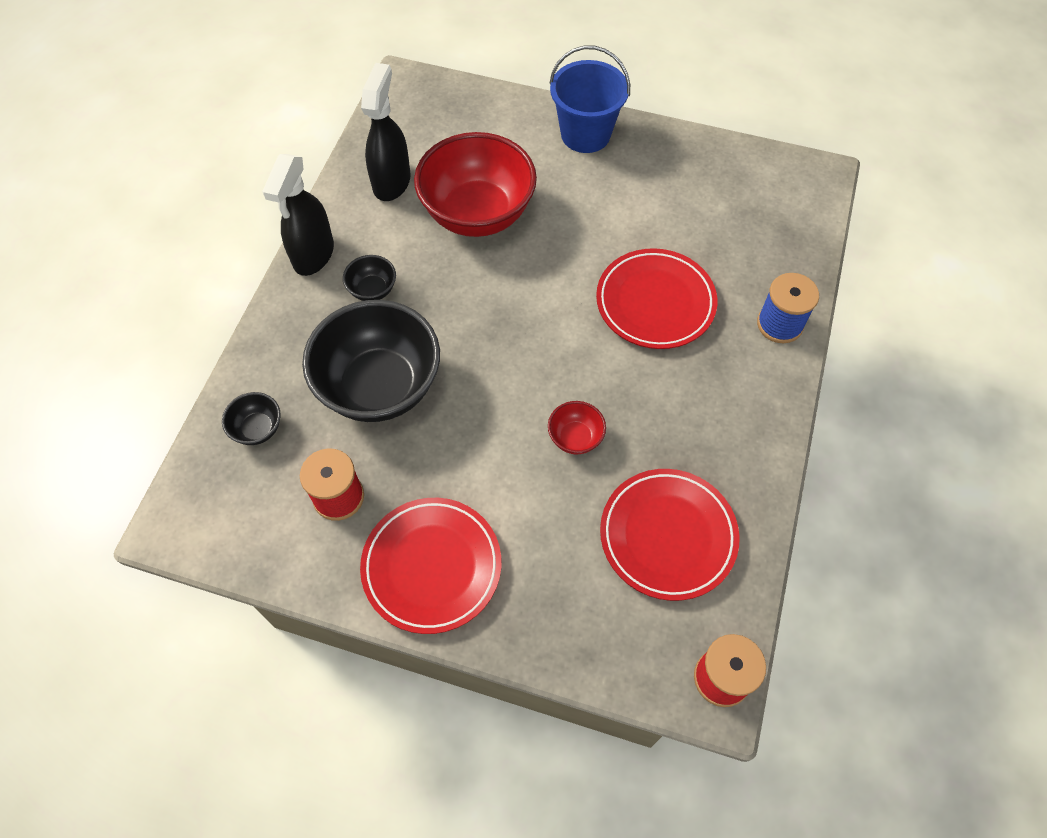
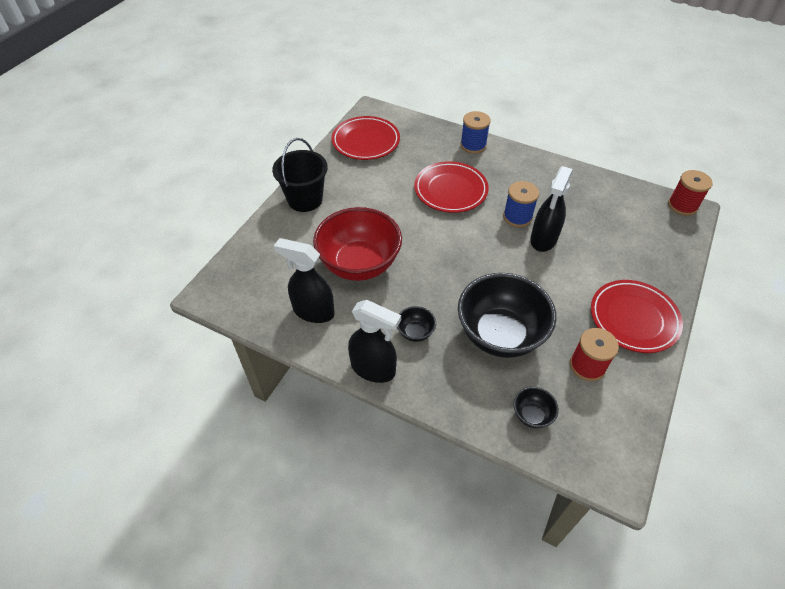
camera: 80 degrees left, 10 degrees down
red bowl [548,401,606,454] -> black spray bottle [530,166,573,252]
blue bucket [549,46,630,153] -> black bucket [272,138,328,212]
red plate [600,469,740,601] -> red plate moved to [332,116,400,160]
none -> blue spool [503,181,539,227]

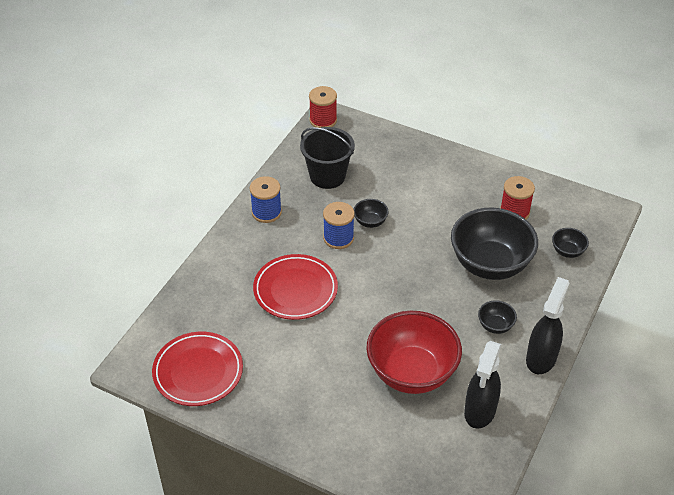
camera: 90 degrees left, 5 degrees down
black bucket [272,138,328,212] -> black bucket moved to [300,127,355,189]
blue spool [460,111,491,154] -> blue spool moved to [250,176,282,223]
black spray bottle [530,166,573,252] -> black bowl [354,199,389,228]
red plate [591,280,683,353] -> none

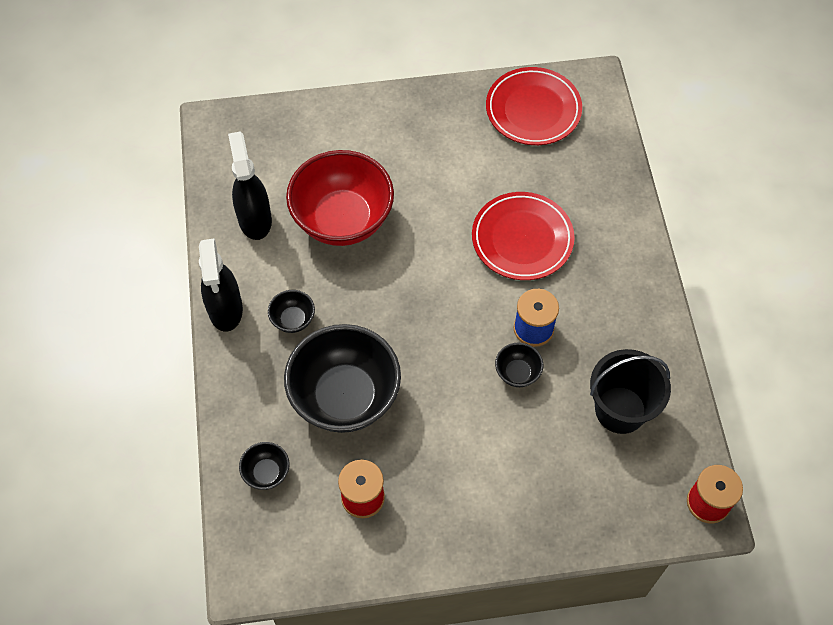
camera: 145 degrees right, 15 degrees up
blue spool [250,176,282,223] -> none

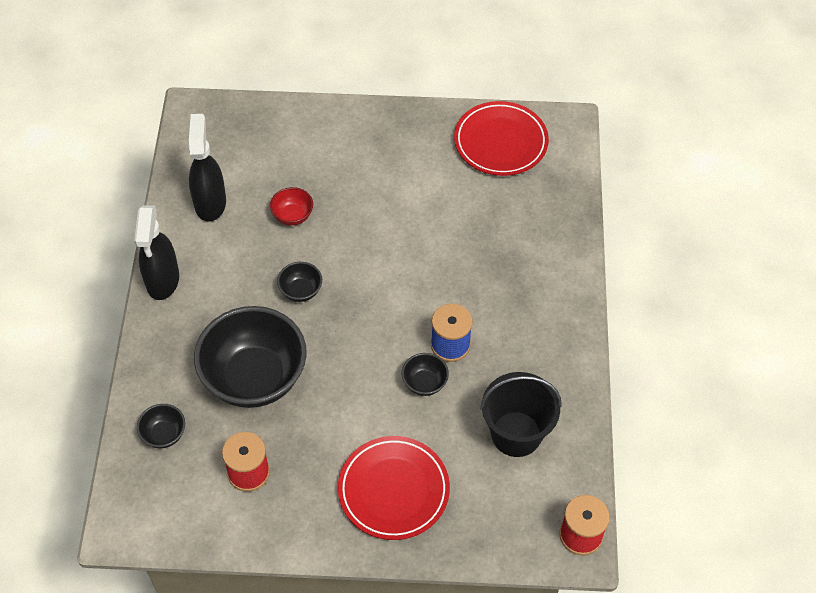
camera: 10 degrees right, 5 degrees down
black bowl [268,290,315,333] -> black bowl moved to [277,262,322,302]
red bowl [286,150,394,246] -> red bowl [270,187,313,226], size x0.43
red plate [472,192,575,280] -> red plate moved to [338,436,450,540]

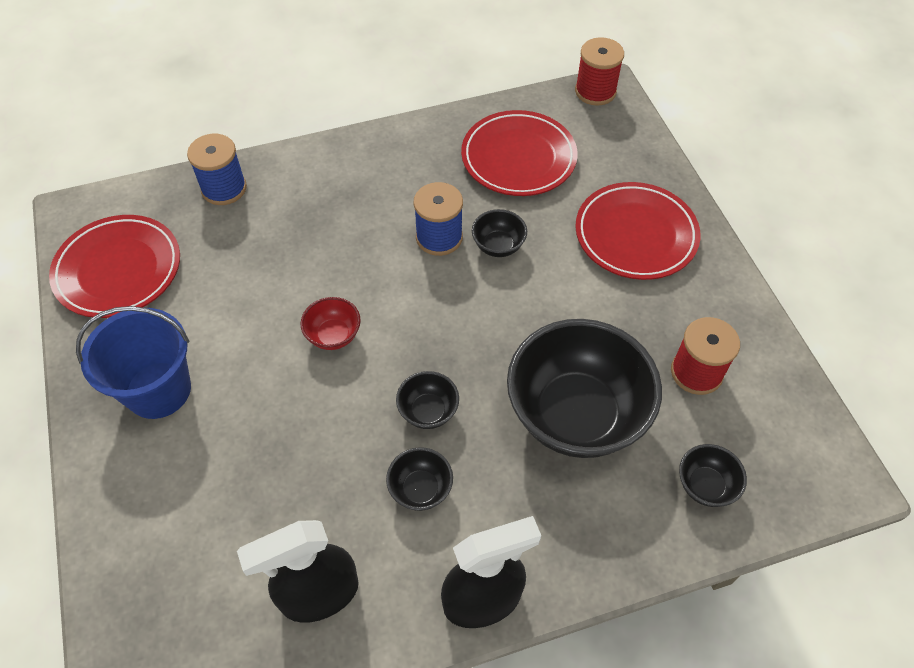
camera: 110 degrees left, 0 degrees up
red bowl [270,187,313,226] -> red bowl moved to [301,297,361,350]
black bucket [480,372,562,457] -> red plate [461,110,578,196]
none -> blue bucket [76,306,191,419]
none -> blue spool [187,134,247,205]
none -> black bowl [386,447,453,511]

